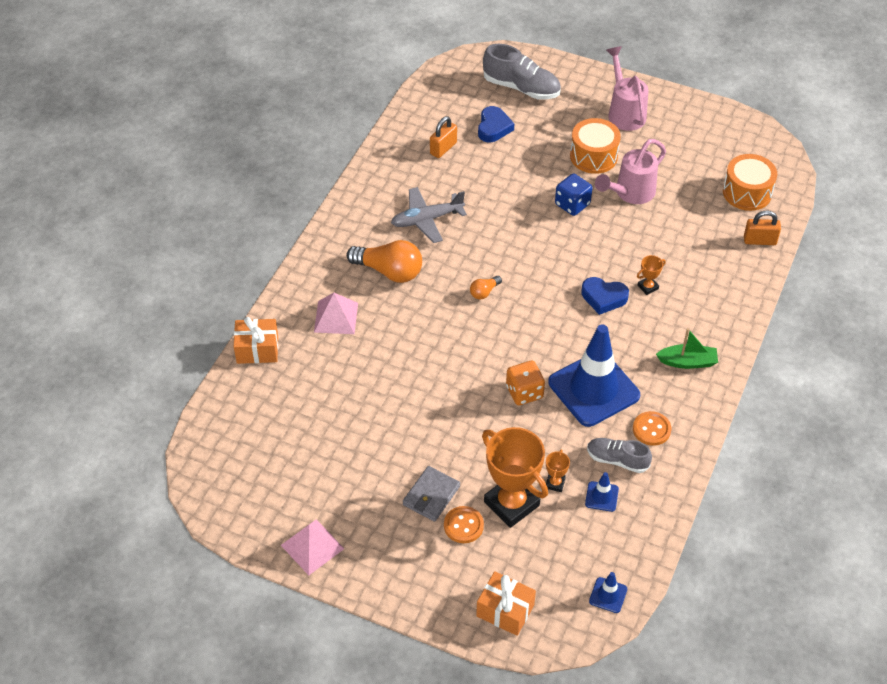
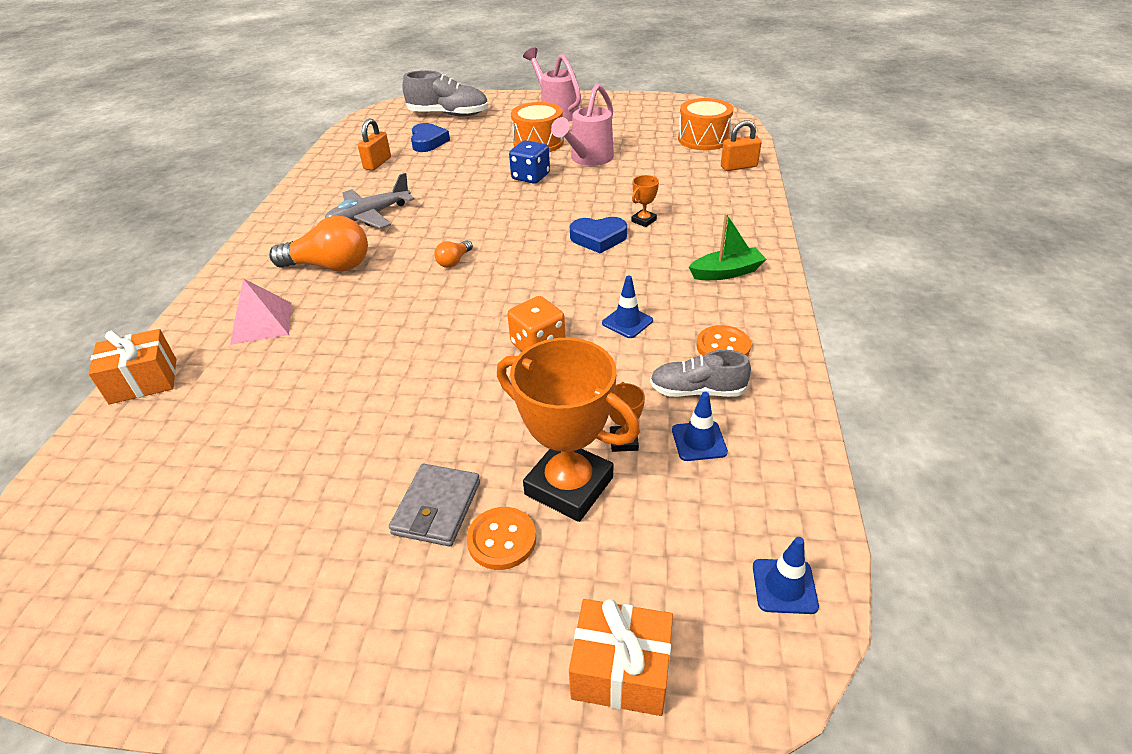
camera: 15 degrees left, 10 degrees down
pink pyramid [281,519,344,575] -> none
blue traffic cone [548,324,640,427] -> blue traffic cone [602,276,653,338], size x0.41

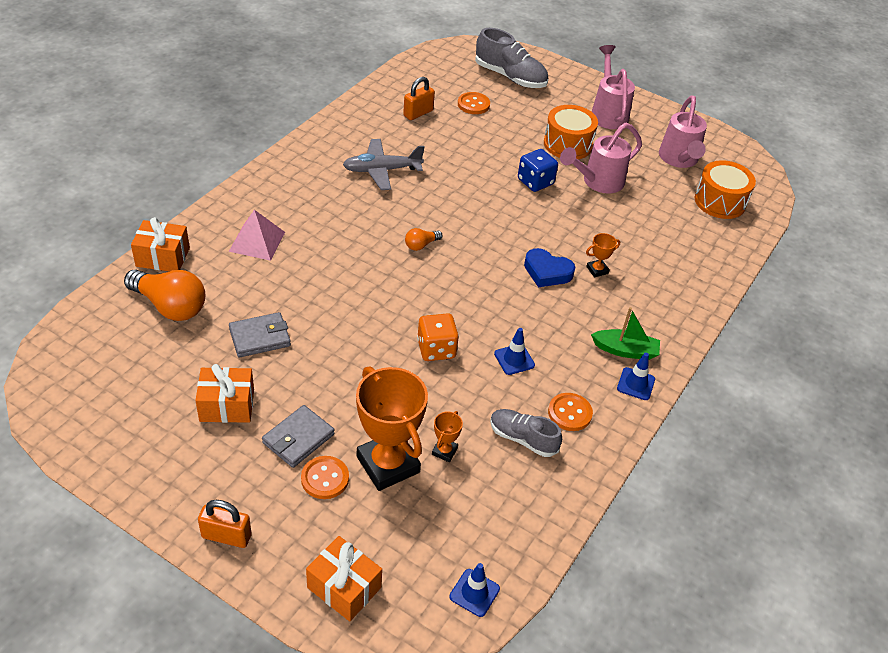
camera: 20 degrees right, 5 degrees up
orange light bulb [269,216,368,271] -> orange light bulb moved to [124,270,205,321]
blue heart [411,123,450,152] -> orange button [458,92,490,114]
blue traffic cone [672,392,728,461] -> blue traffic cone moved to [617,353,655,400]
orange padlock [721,120,762,171] -> orange padlock moved to [198,500,252,548]
none -> orange gift [195,364,254,423]
none -> grey wallet [229,312,291,357]
none -> pink watering can [659,95,707,168]

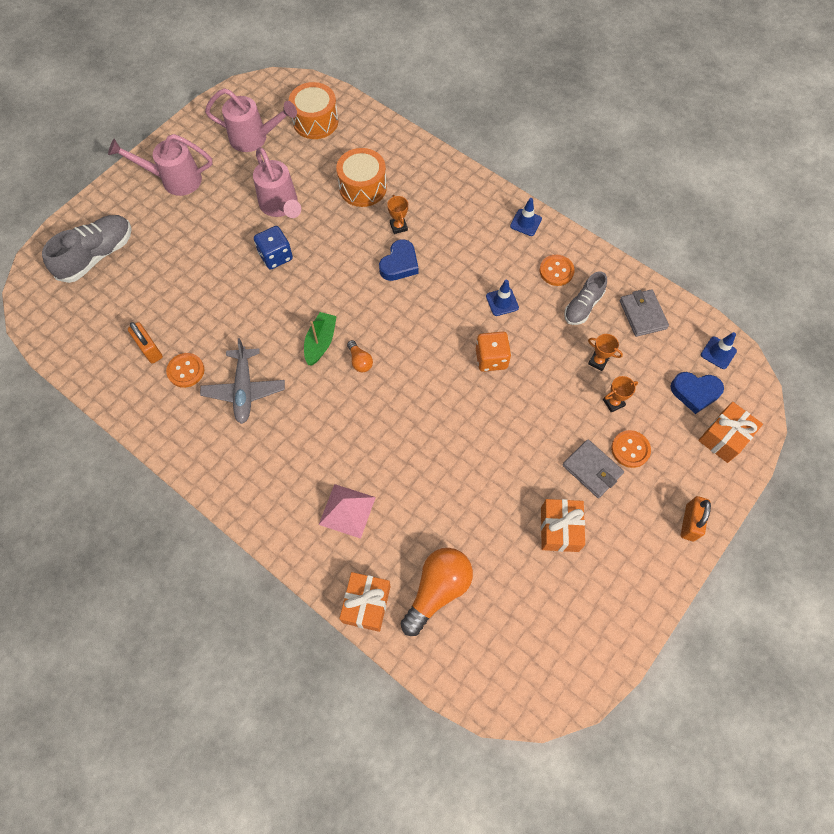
camera: 80 degrees left, 20 degrees up
grey wallet [229,312,291,357] -> grey wallet moved to [620,289,669,337]
orange trophy [356,366,428,491] -> orange trophy [603,376,638,413], size x0.43
orange button [458,92,490,114] -> orange button moved to [166,353,204,388]
orange drum [544,105,598,159] -> orange drum moved to [336,148,387,207]
green boat [591,307,660,360] -> green boat moved to [304,312,337,365]
none -> blue heart [670,372,724,414]

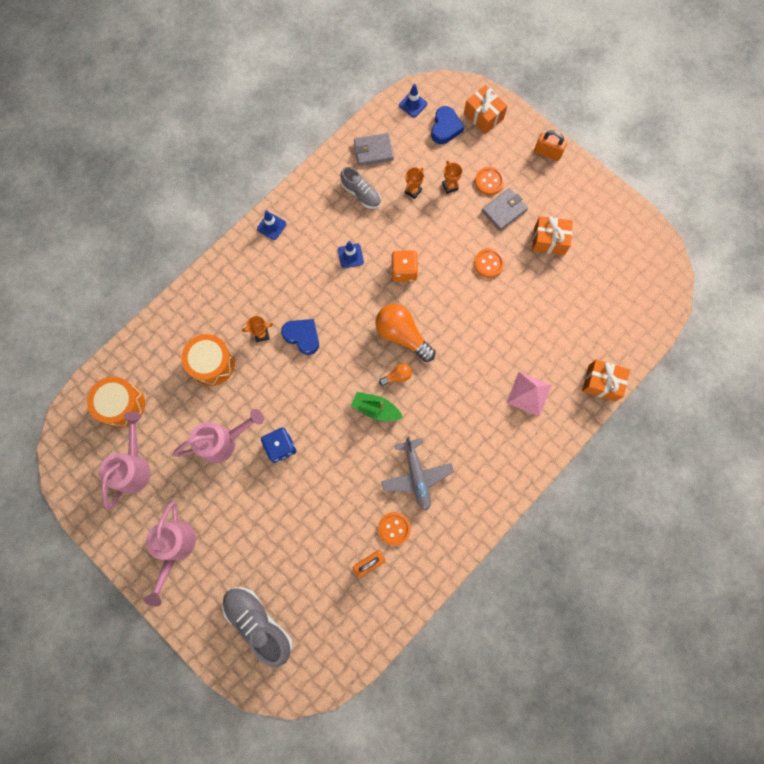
camera: 85 degrees left, 10 degrees up
grey plane [200,338,285,424] -> grey plane turned 75 degrees clockwise [381,436,454,511]
orange light bulb [400,548,473,636] -> orange light bulb moved to [376,304,436,362]
orange button [540,255,575,286] -> orange button moved to [474,248,505,278]

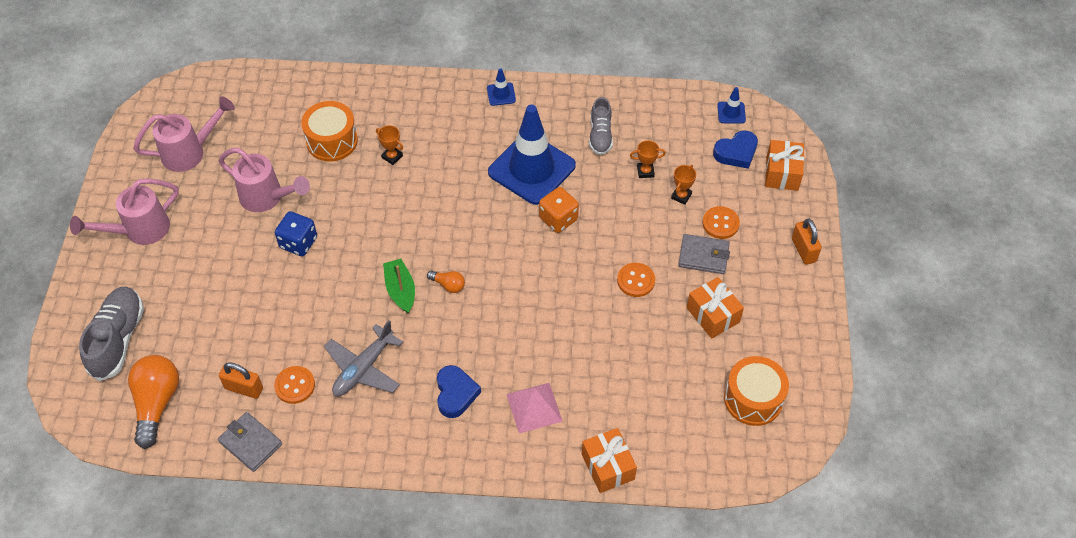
camera: 50 degrees right, 20 degrees down
orange drum [87,377,145,428] -> orange drum moved to [724,356,789,426]
blue heart [281,319,319,355] -> blue heart moved to [437,365,481,418]
blue traffic cone [338,241,364,269] -> blue traffic cone [488,105,576,205], size x2.45
grey wallet [354,133,394,166] -> grey wallet moved to [218,412,282,472]
orange light bulb [376,304,436,362] -> orange light bulb moved to [128,355,179,449]

